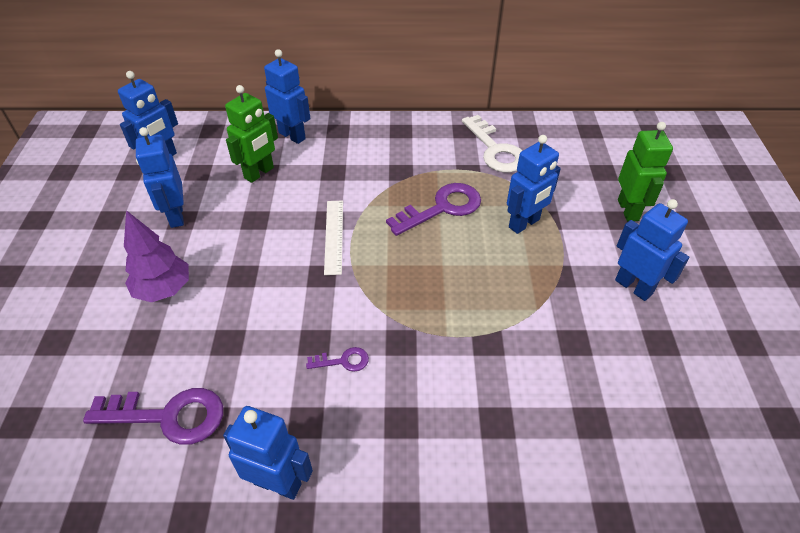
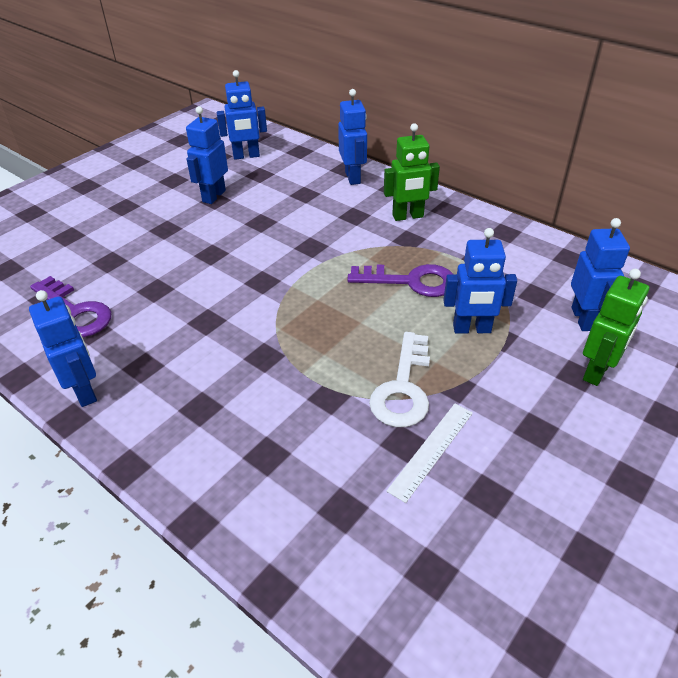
camera: 40 degrees right, 5 degrees down
purple tree [124,210,189,302] -> none
green robot [225,85,278,183] -> green robot moved to [384,123,440,221]
purple key [306,347,369,372] -> none
white ruler [324,201,343,275] -> white ruler moved to [387,404,473,503]
white key [462,115,522,172] -> white key moved to [369,332,430,427]
blue robot [615,199,689,301] -> blue robot moved to [571,218,630,331]

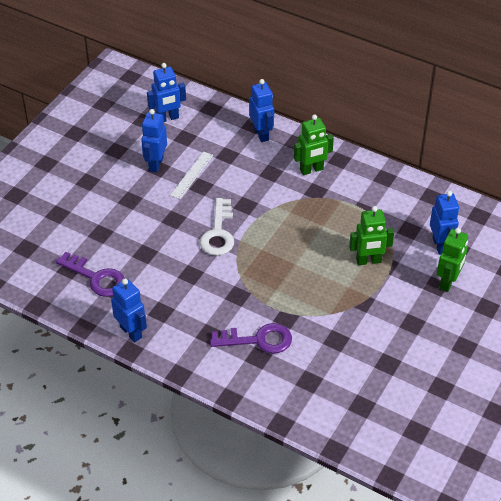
camera: 10 degrees left, 5 degrees up
purple key [347,264,453,297] -> purple key moved to [210,323,292,354]
white key [369,332,430,427] -> white key moved to [200,198,234,256]
white ruler [387,404,473,503] -> white ruler moved to [170,152,213,199]
blue robot [443,228,517,334] -> green robot [349,206,394,265]

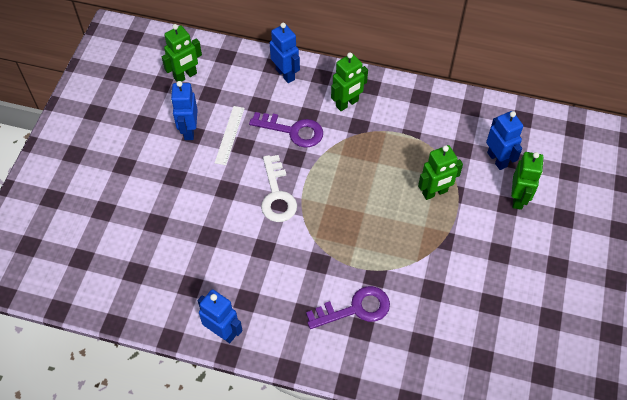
camera: 15 degrees left, 10 degrees up
purple key [55,252,125,297] -> purple key moved to [249,112,323,148]
blue robot [147,63,186,122] -> green robot [162,24,202,82]

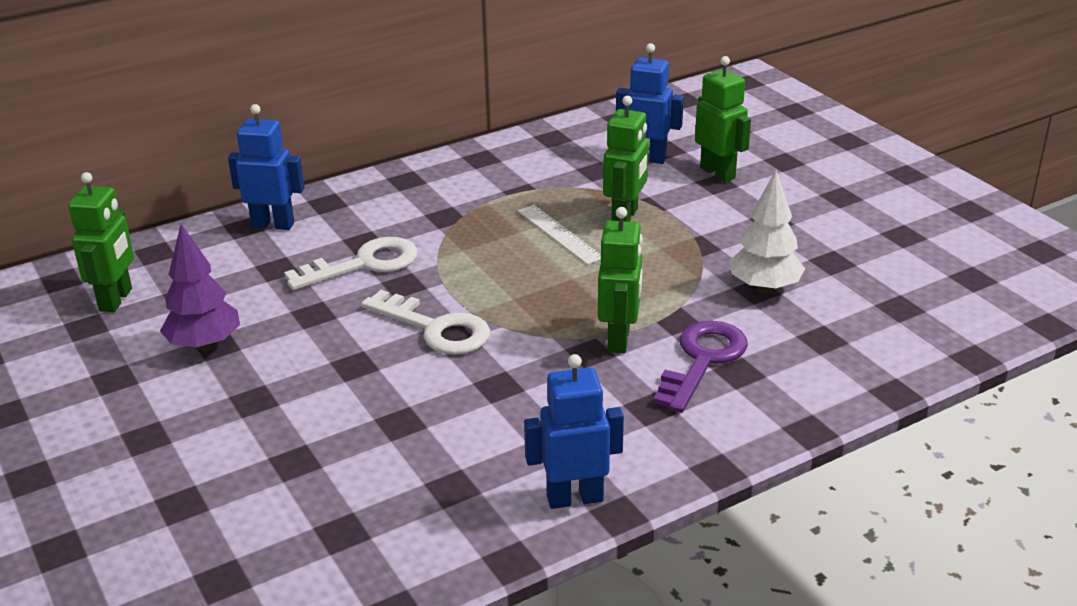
camera: 45 degrees left, 25 degrees down
blue robot [171,81,198,140] -> purple tree [160,224,240,351]
white ruler [215,106,245,165] -> white ruler moved to [518,205,601,265]
purple key [249,112,323,148] -> white key [284,237,418,290]
green robot [331,53,368,111] -> green robot moved to [598,207,643,353]
none -> white tree [730,170,805,293]

